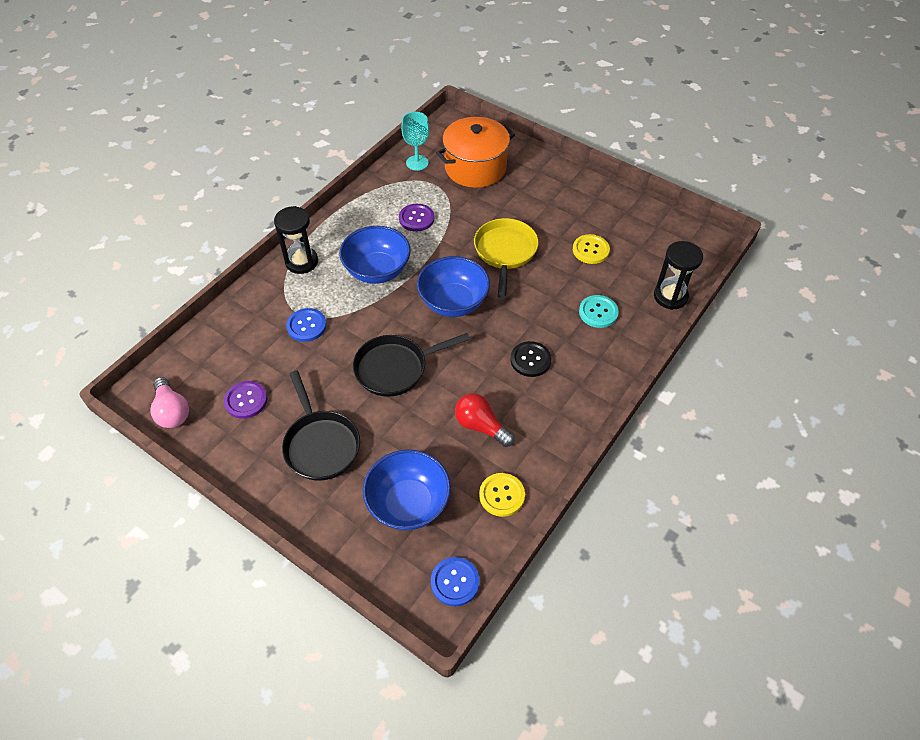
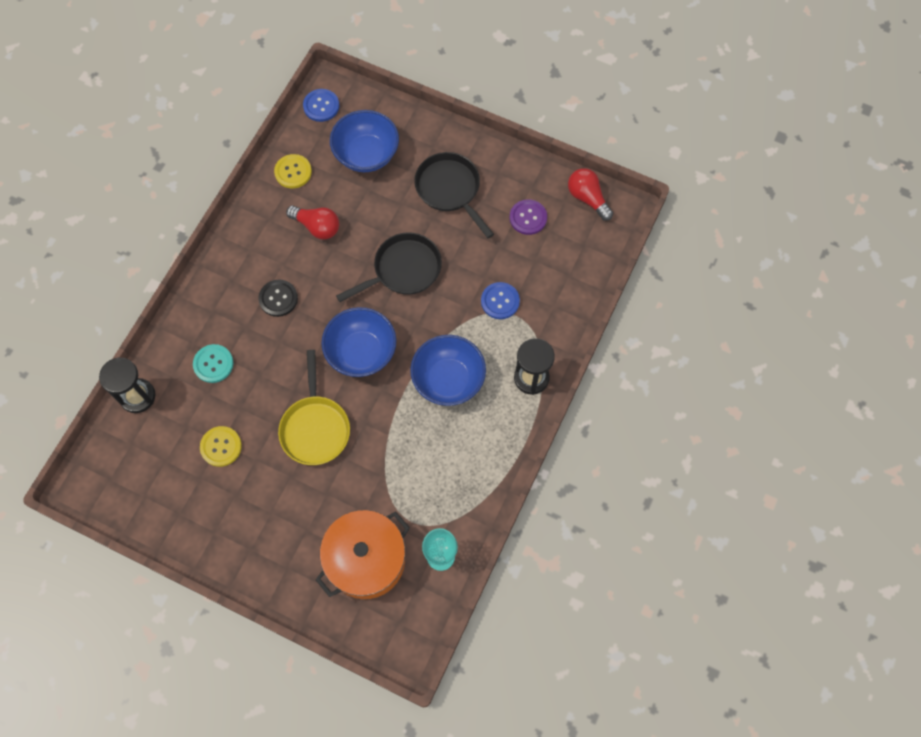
camera: 170 degrees right, 15 degrees up
pink light bulb [150,377,189,428] -> red light bulb [568,168,613,221]
purple button [399,204,434,232] -> none

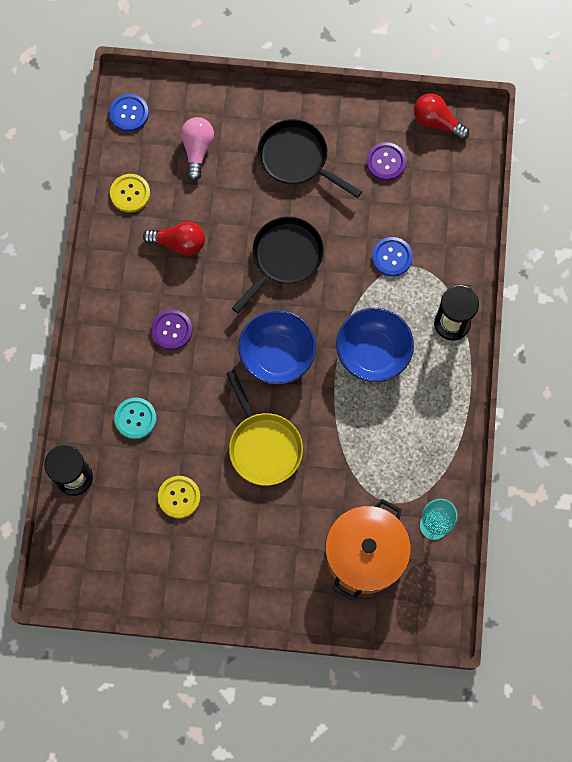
camera: 20 degrees left, 5 degrees up
black button [258,279,298,317] -> purple button [151,310,192,350]
blue bowl [330,110,399,172] -> pink light bulb [181,117,214,181]

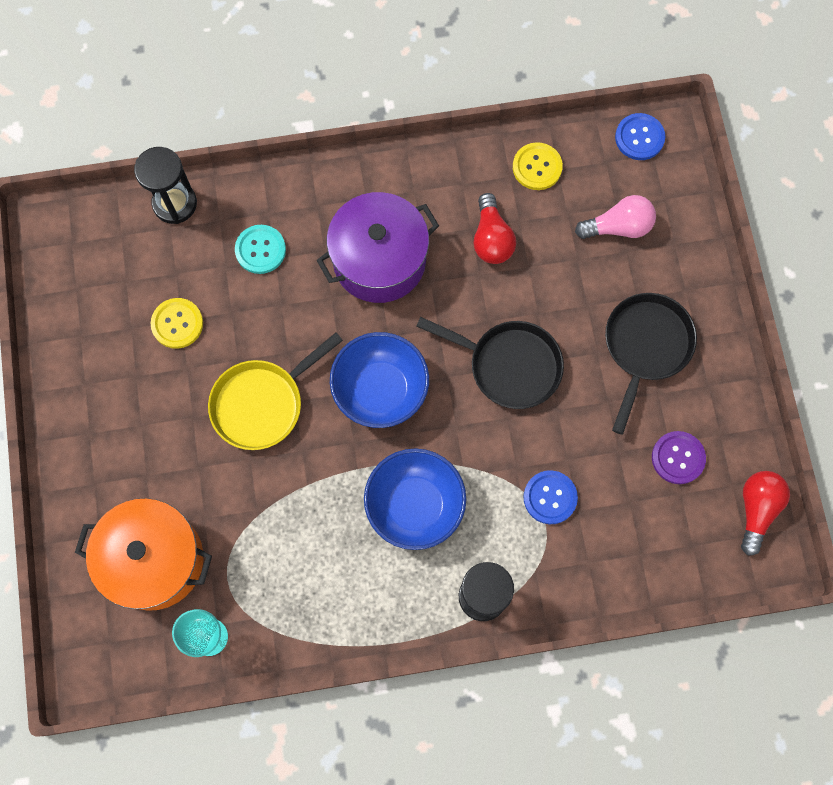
camera: 75 degrees right, 0 degrees up
purple button [151,310,192,350] -> purple pot [316,192,439,303]

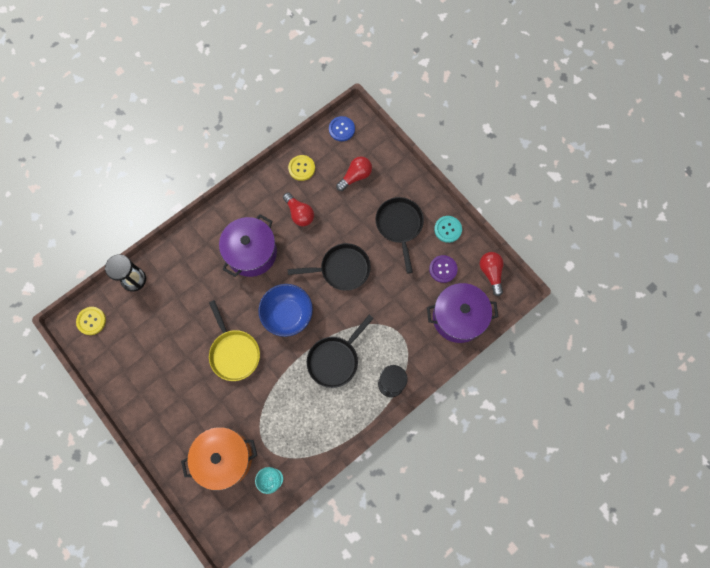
camera: 30 degrees left, 0 degrees up
yellow button [151,298,203,349] -> yellow button moved to [76,307,106,335]
yellow pan [208,333,343,450] -> yellow pan turned 45 degrees counterclockwise [209,300,260,381]
turquoise button [235,225,286,274] -> turquoise button moved to [434,216,462,243]
blue bowl [364,448,466,550] -> black pan [307,315,374,388]
blue button [523,470,578,524] -> none
pink light bulb [575,195,656,239] -> red light bulb [336,157,372,191]
none -> purple pot [427,283,498,343]

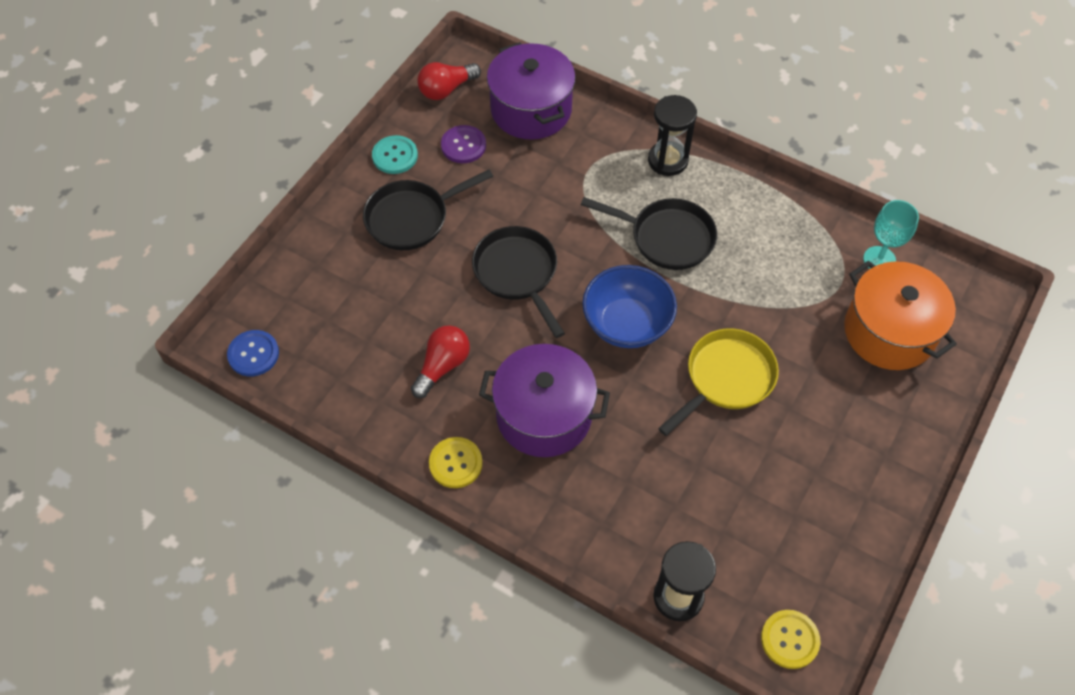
camera: 110 degrees left, 15 degrees down
yellow button [288,155,315,181] -> yellow button moved to [429,437,483,488]
red light bulb [336,157,372,191] -> none

